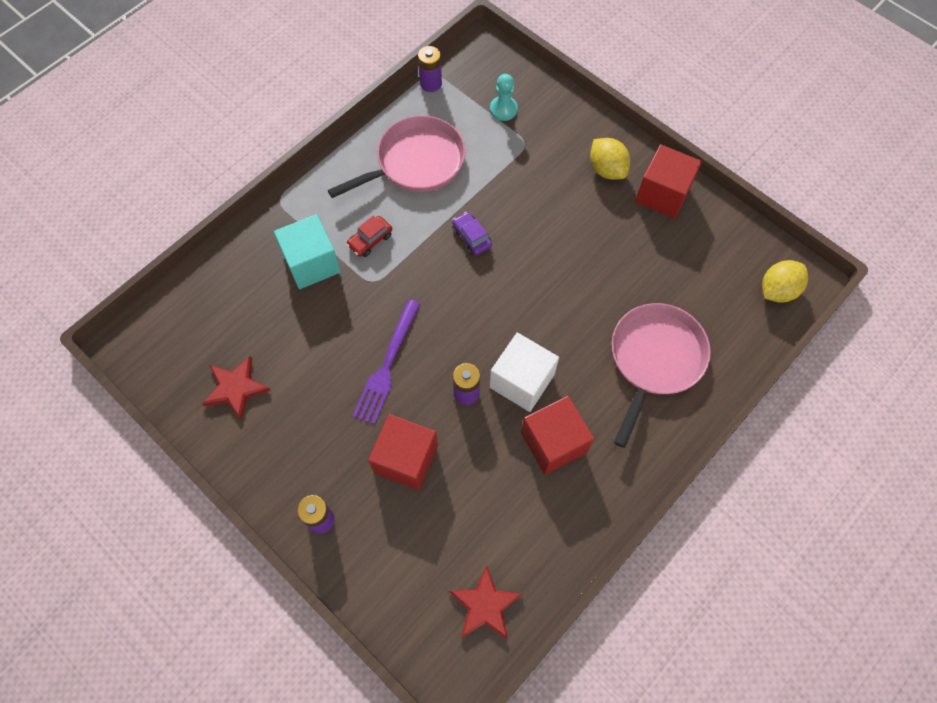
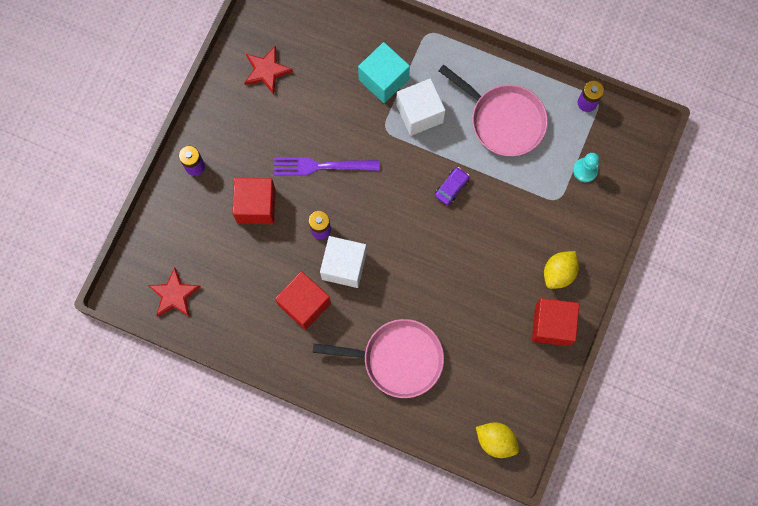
camera: 70 degrees right, 10 degrees up
red car [346,216,392,257] -> white cube [396,78,446,136]

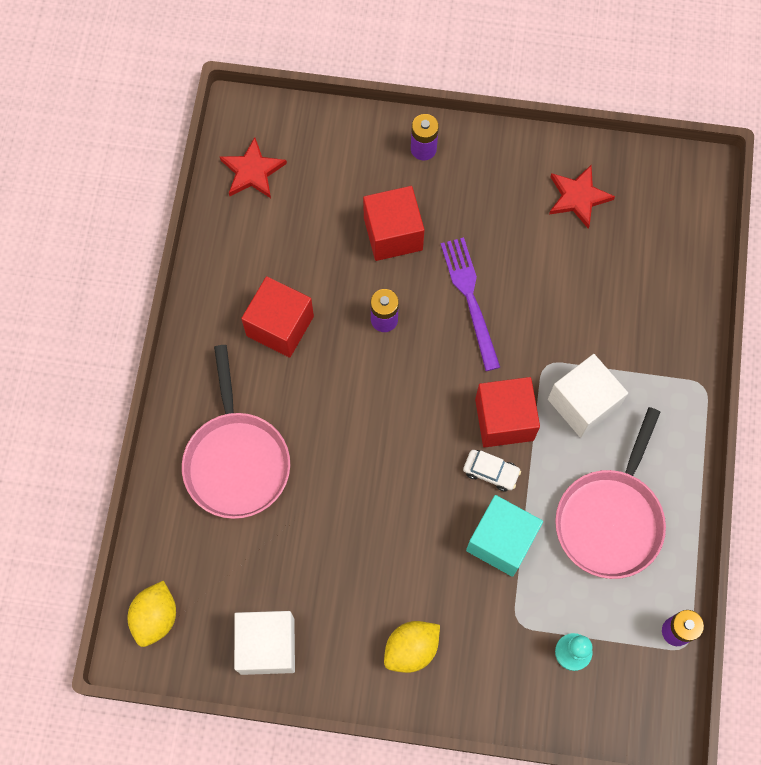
camera: 75 degrees right, 5 degrees down
white cube [320,236,367,288] -> white cube moved to [234,611,295,675]
turquoise cube [358,42,410,103] -> turquoise cube moved to [466,495,543,577]
purple car [435,167,469,205] -> white car [463,450,521,492]
red cube [532,298,579,346] -> red cube moved to [475,377,540,447]
yellow lemon [544,251,579,289] -> yellow lemon turned 60 degrees counterclockwise [384,621,440,673]

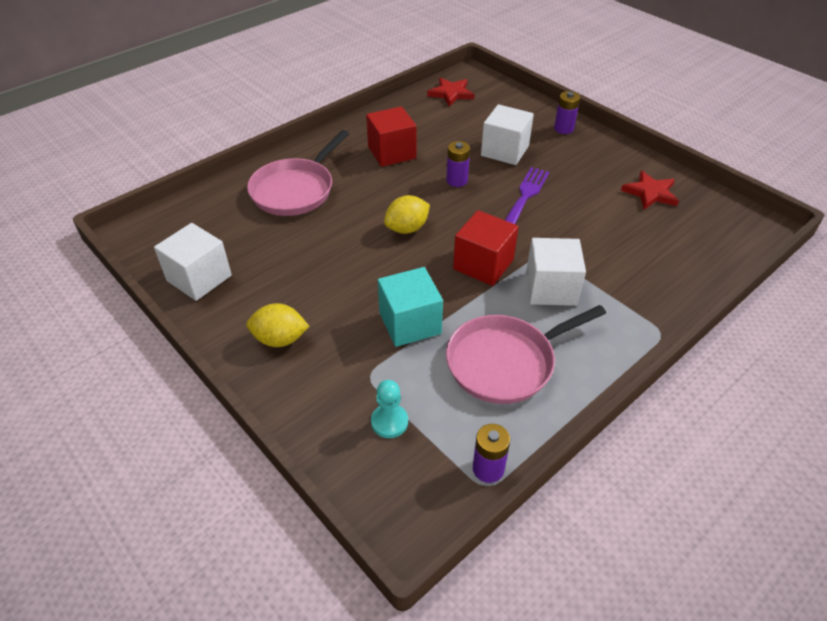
camera: 40 degrees right, 25 degrees down
yellow lemon [128,581,176,647] -> yellow lemon moved to [384,195,430,234]
red cube [363,186,425,261] -> white cube [481,104,534,165]
white car [463,450,521,492] -> none

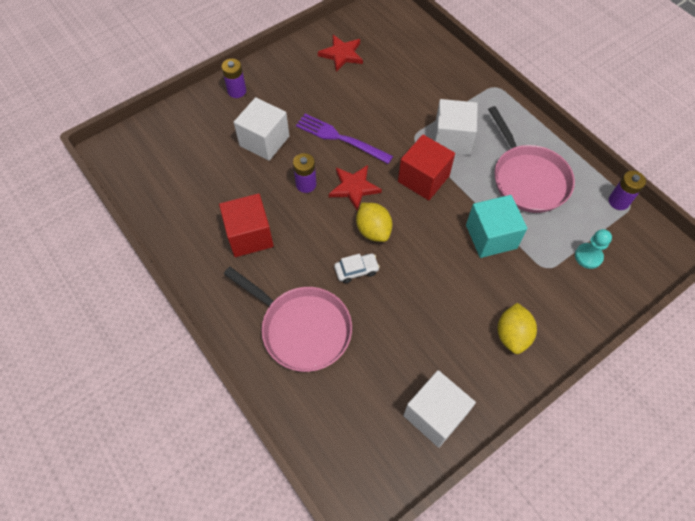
camera: 85 degrees left, 15 degrees up
red star [427,78,475,106] -> red star moved to [329,165,382,211]
none -> white car [334,253,380,283]

